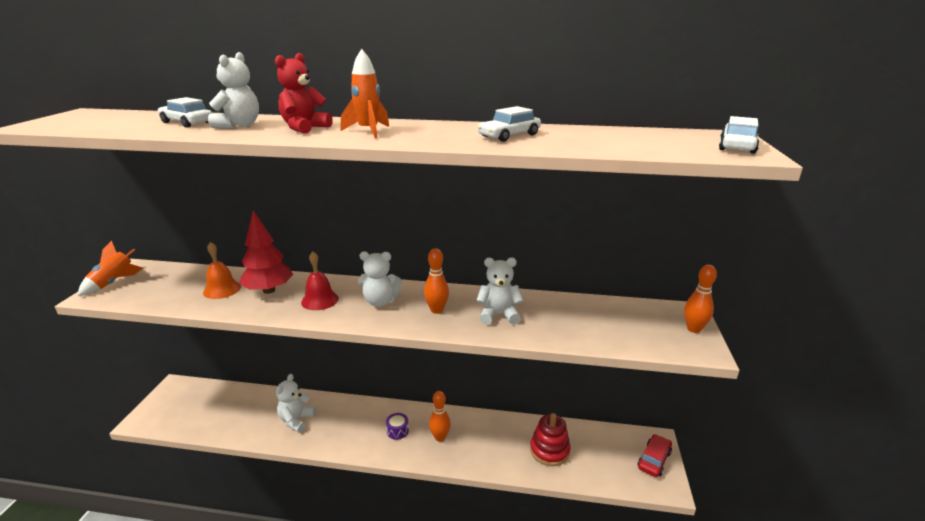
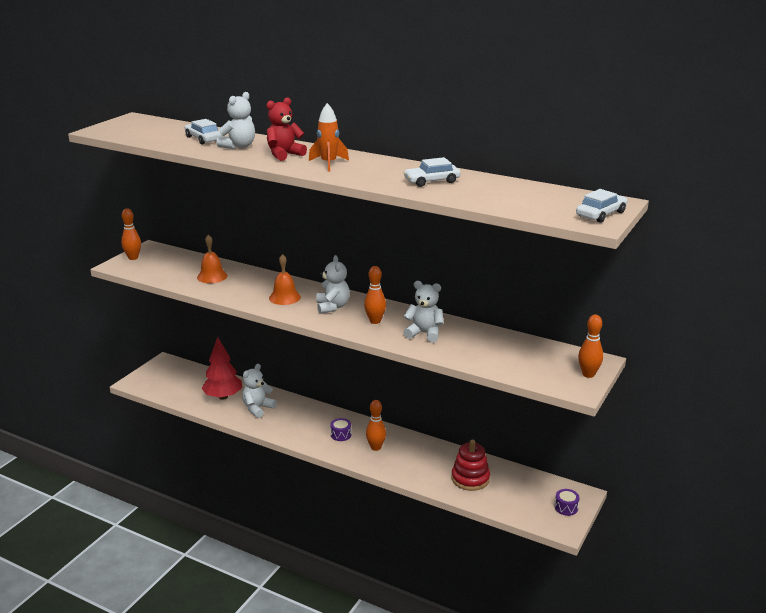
camera: 20 degrees right, 0 degrees up
orange rocket [78,240,143,296] -> orange bowling pin [121,209,141,260]
red tree [239,211,293,294] -> red tree moved to [201,337,242,400]
red bell [301,251,339,310] -> orange bell [269,254,301,305]
white teddy bear [358,251,402,307] -> white teddy bear turned 120 degrees counterclockwise [316,255,350,314]
red car [638,434,672,477] -> purple drum [555,489,580,516]

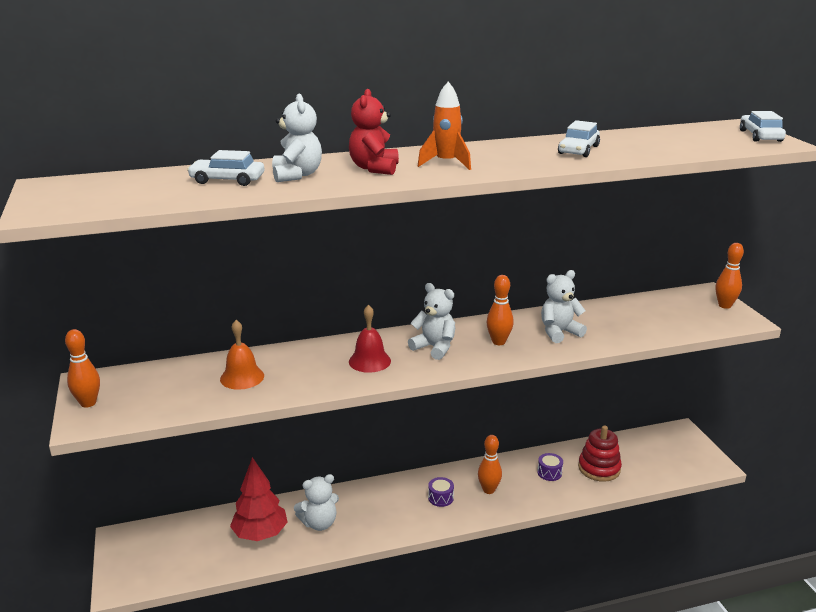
camera: 45 degrees left, 0 degrees up
white teddy bear [242,364,277,418] -> white teddy bear turned 105 degrees counterclockwise [294,474,339,531]
orange bell [269,254,301,305] -> red bell [349,305,391,373]
purple drum [555,489,580,516] -> purple drum moved to [537,453,563,481]

